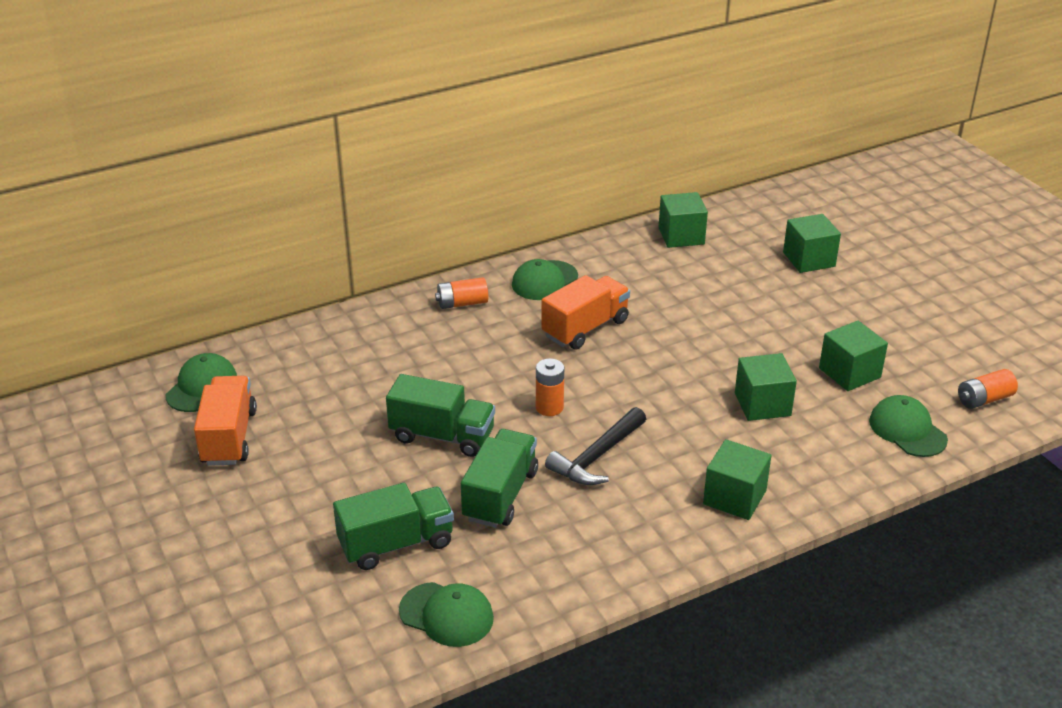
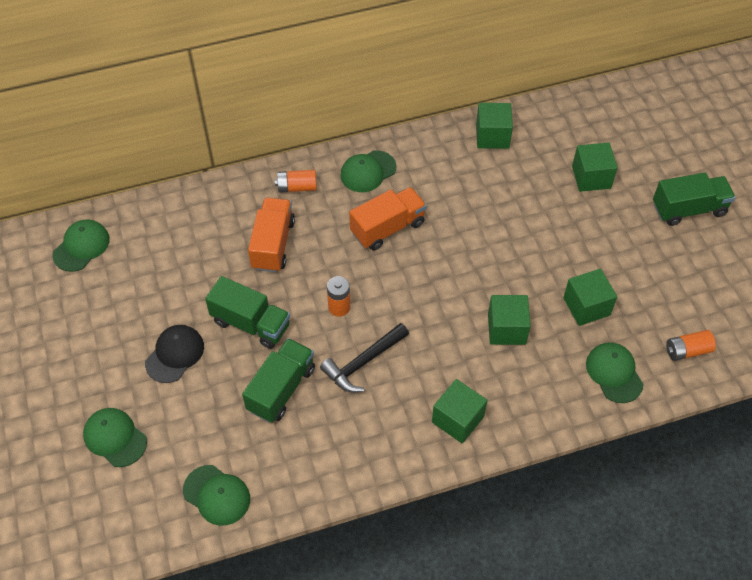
camera: 10 degrees right, 20 degrees up
orange truck [194,376,257,466] -> orange truck moved to [248,198,295,272]
green truck [333,483,454,570] -> green truck moved to [653,172,736,226]
none -> green cap [83,408,147,467]
none -> black cap [145,325,204,383]

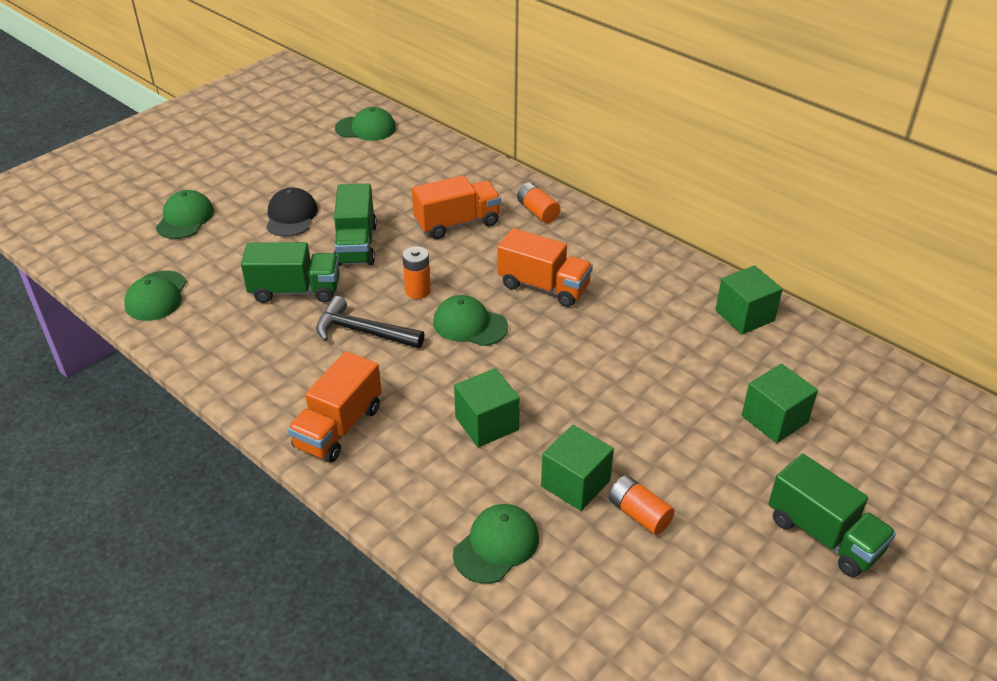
camera: 60 degrees right, 15 degrees down
black cap [145,325,204,383] -> black cap turned 90 degrees counterclockwise [266,187,318,237]
green cap [340,150,396,192] -> green cap moved to [433,295,508,346]
green cube [432,379,487,444] -> orange truck [288,351,382,463]
orange battery [666,330,716,361] -> orange battery moved to [609,475,675,535]

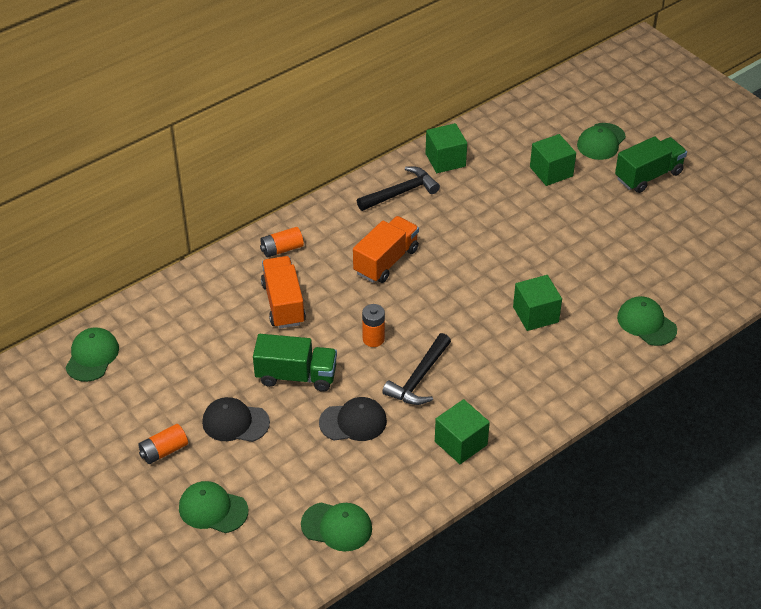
camera: 80 degrees left, 5 degrees up
green truck [241,242,339,303] -> black cap [319,397,387,441]
orange truck [288,351,382,463] -> none
green cap [433,295,508,346] -> green cap moved to [577,123,626,160]
green cube [541,425,614,511] -> green cube moved to [435,399,490,464]
orange battery [609,475,675,535] -> orange battery moved to [138,424,188,464]
none -> black hammer [357,166,440,211]

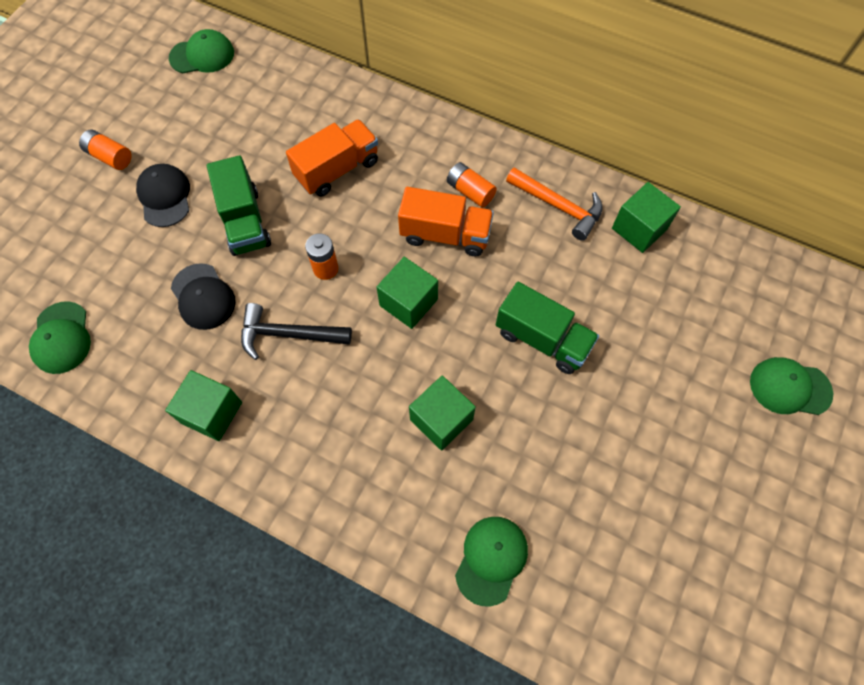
camera: 65 degrees right, 20 degrees up
green cap [179,481,248,533] -> none
orange battery [260,227,304,257] -> orange battery moved to [447,162,497,208]
black hammer [357,166,440,211] -> orange hammer [506,167,603,241]
green cube [530,134,576,186] -> green cube moved to [377,257,438,329]
green truck [615,136,687,193] -> green truck moved to [496,282,599,374]

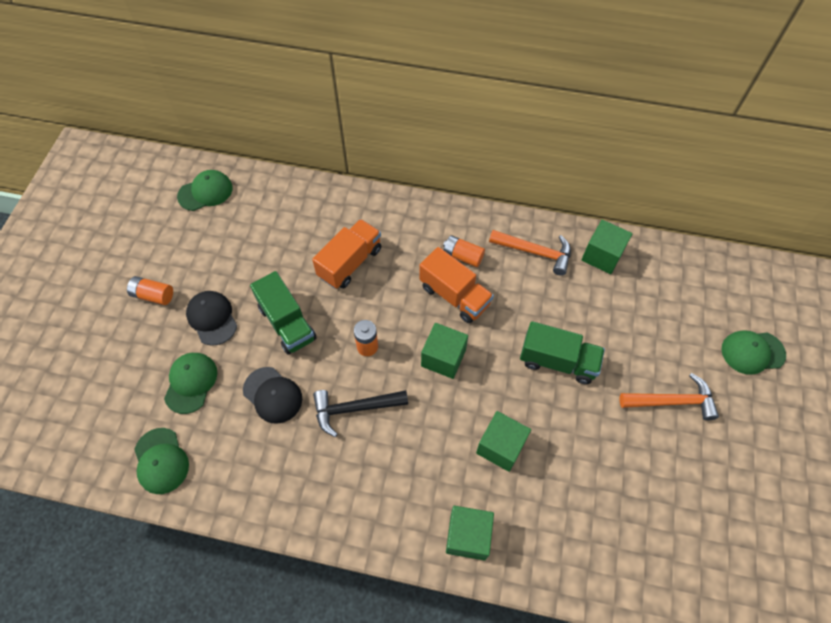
camera: 15 degrees left, 5 degrees down
green cube [165,370,242,441] -> green cube moved to [446,506,494,561]
orange truck [398,187,494,256] -> orange truck turned 45 degrees clockwise [419,247,494,323]
green cap [455,517,528,607] -> green cap moved to [164,353,217,414]
none -> orange hammer [620,373,719,420]

